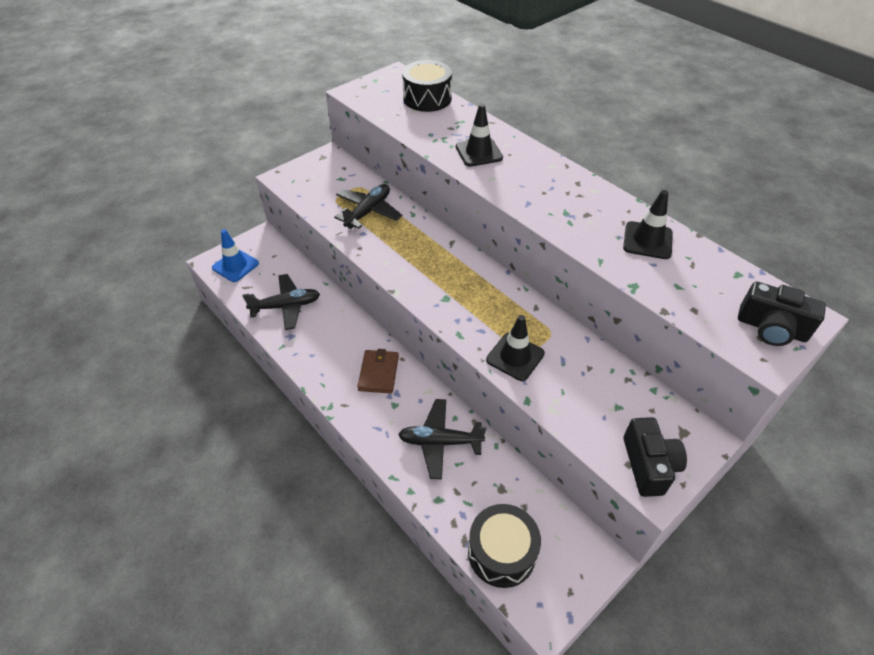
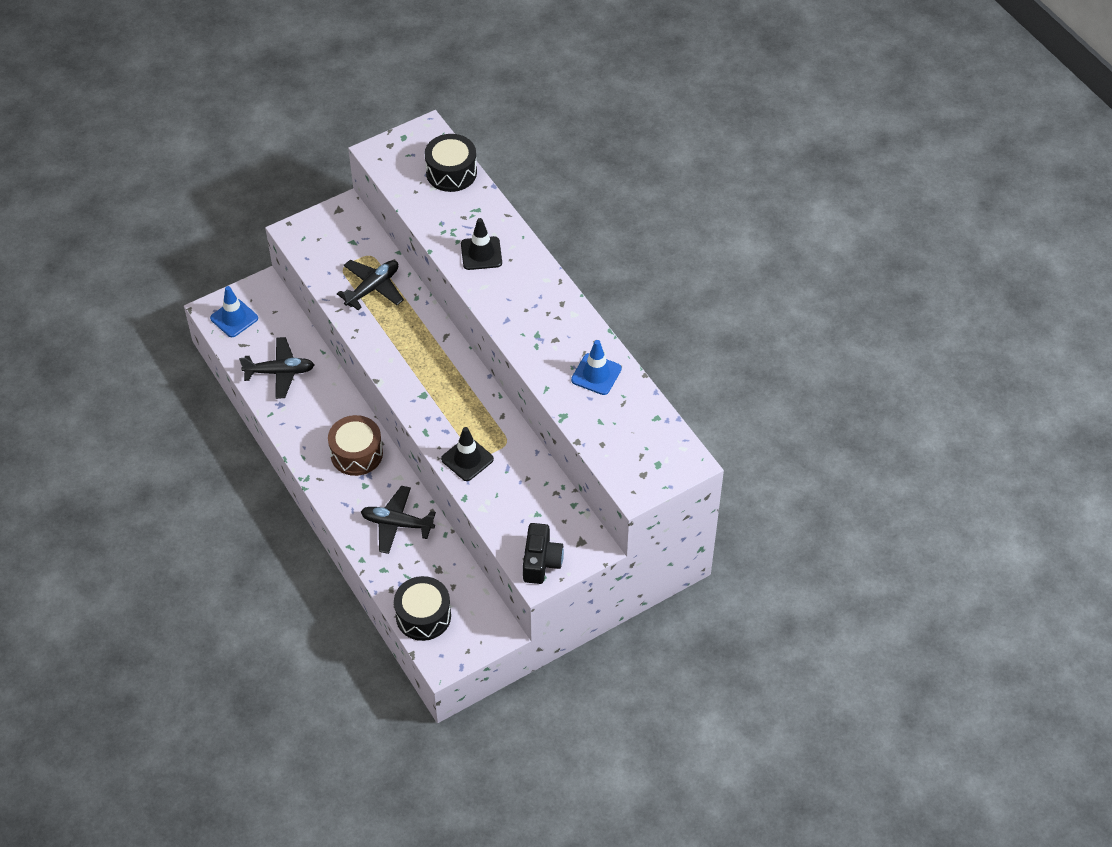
camera: 10 degrees right, 5 degrees up
brown wallet [357,349,399,393] -> brown drum [328,415,383,476]
black traffic cone [623,190,673,259] -> blue traffic cone [571,340,622,395]
black camera [738,282,826,346] -> none

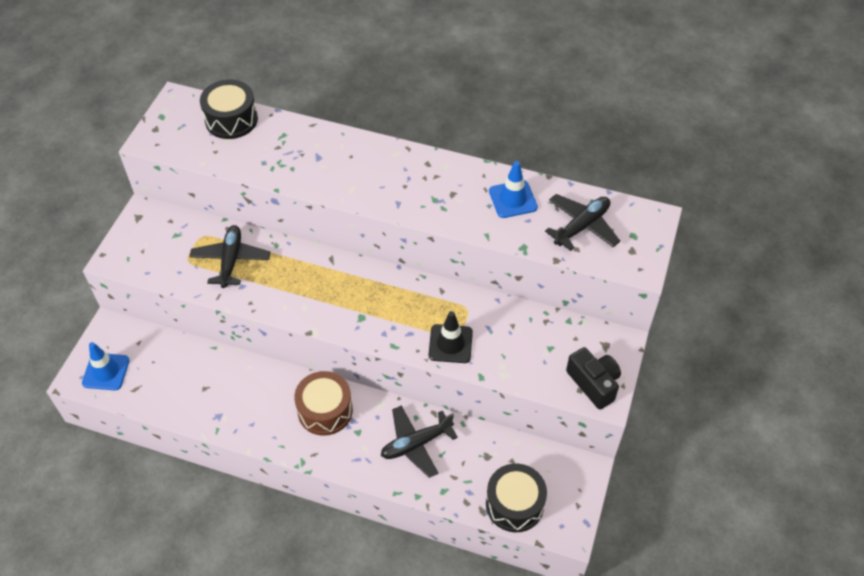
camera: 40 degrees left, 0 degrees up
black plane [239,337,314,399] -> black plane moved to [545,194,620,251]
black traffic cone [461,218,502,270] -> none

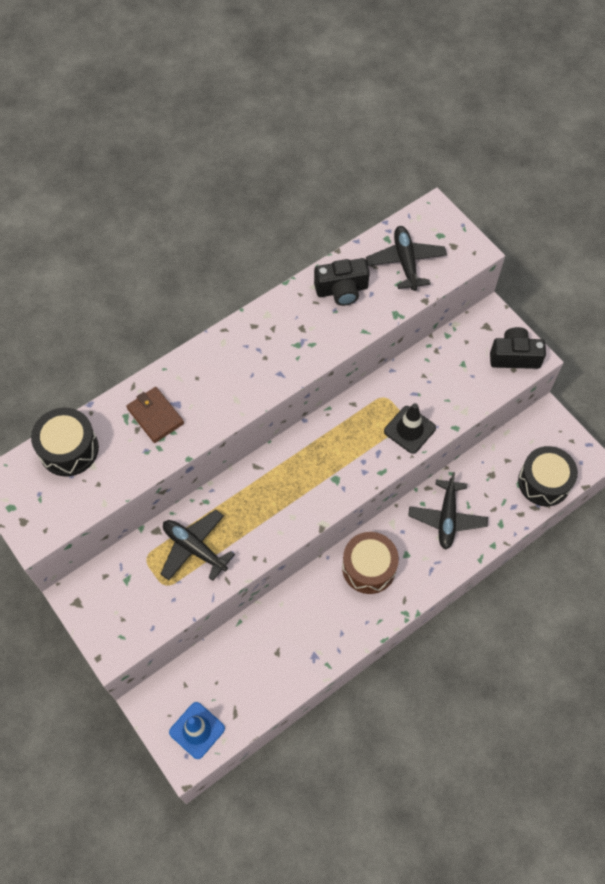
camera: 55 degrees left, 10 degrees up
blue traffic cone [489,161,538,218] -> black camera [314,258,370,306]
none -> brown wallet [126,387,184,443]

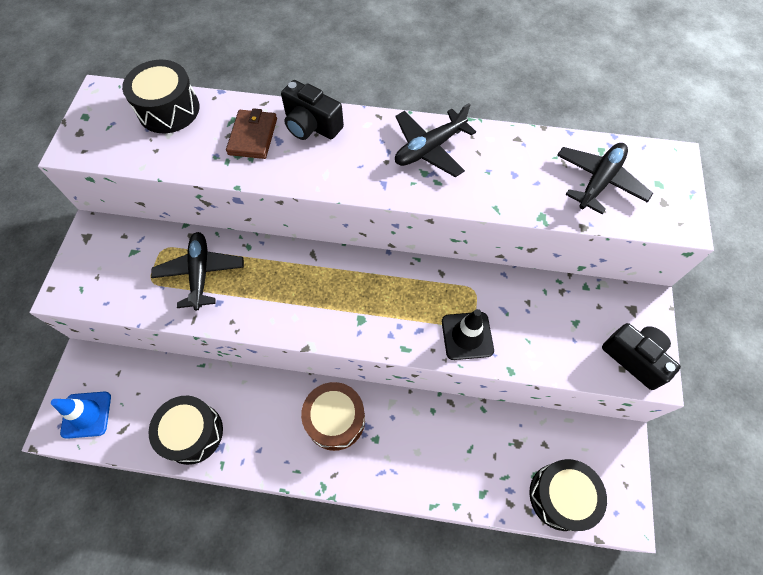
camera: 45 degrees right, 0 degrees up
black camera [314,258,370,306] -> black camera moved to [281,80,344,140]
black plane [408,472,488,550] -> black plane moved to [395,103,476,177]
none -> black drum [149,396,223,465]

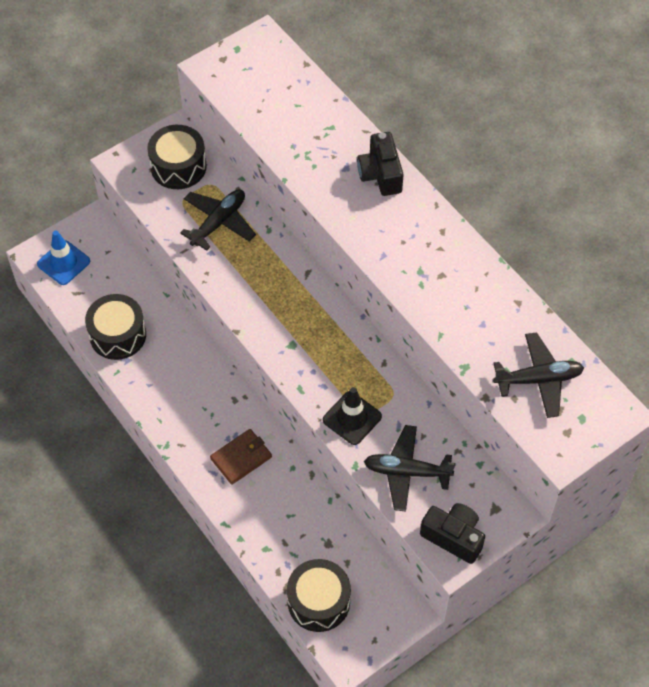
camera: 45 degrees right, 5 degrees down
black drum [122,60,199,133] -> black drum moved to [147,125,207,189]
brown wallet [226,108,277,159] -> brown wallet moved to [210,429,272,485]
brown drum [301,382,365,451] -> none
black plane [395,103,476,177] -> black plane moved to [364,425,456,512]
black camera [602,323,681,390] -> black camera turned 60 degrees counterclockwise [420,503,485,564]

